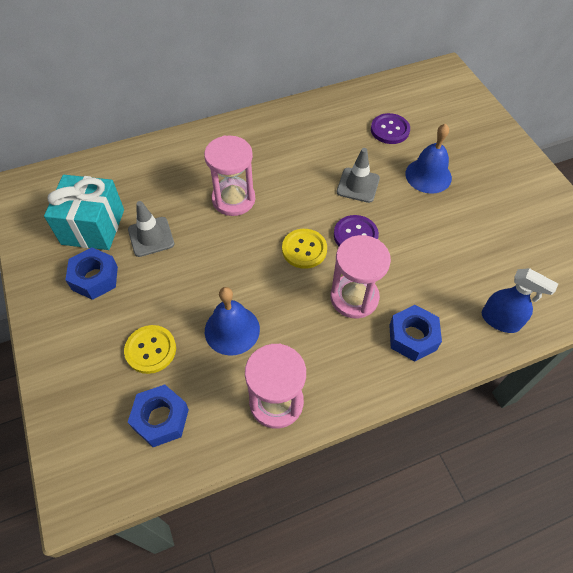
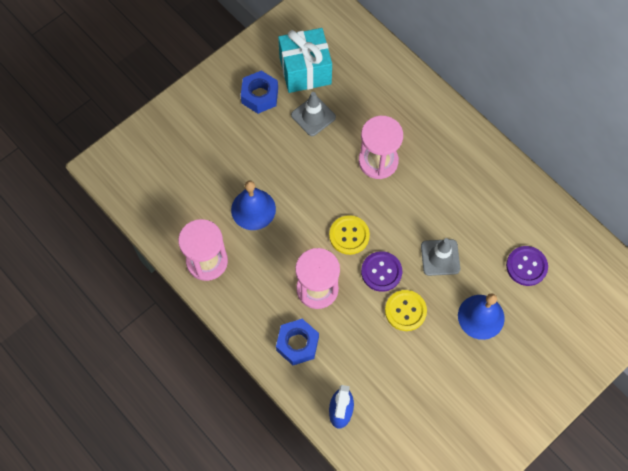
camera: 70 degrees right, 10 degrees up
yellow button [124,325,176,374] -> yellow button moved to [385,290,427,331]
blue nut [128,384,189,447] -> none

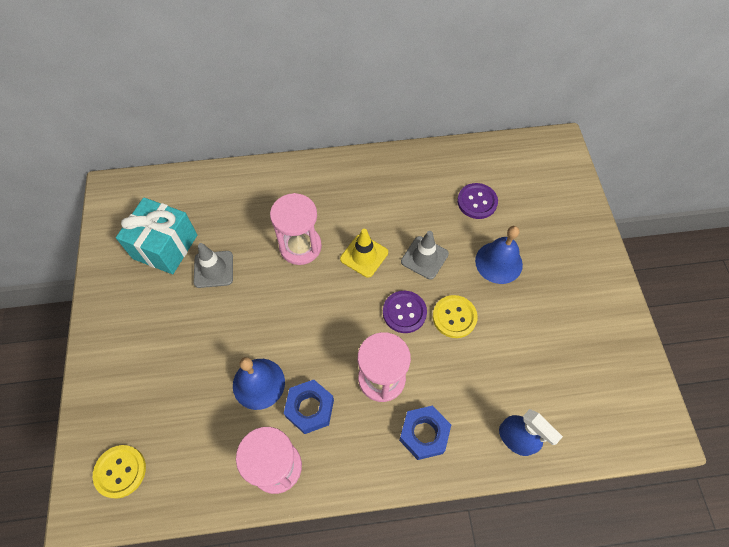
camera: 55 degrees left, 5 degrees down
blue nut [241,71,278,114] -> blue nut moved to [284,380,334,434]
yellow button [329,215,370,255] -> yellow button moved to [93,445,146,499]
none -> yellow traffic cone [340,229,388,278]

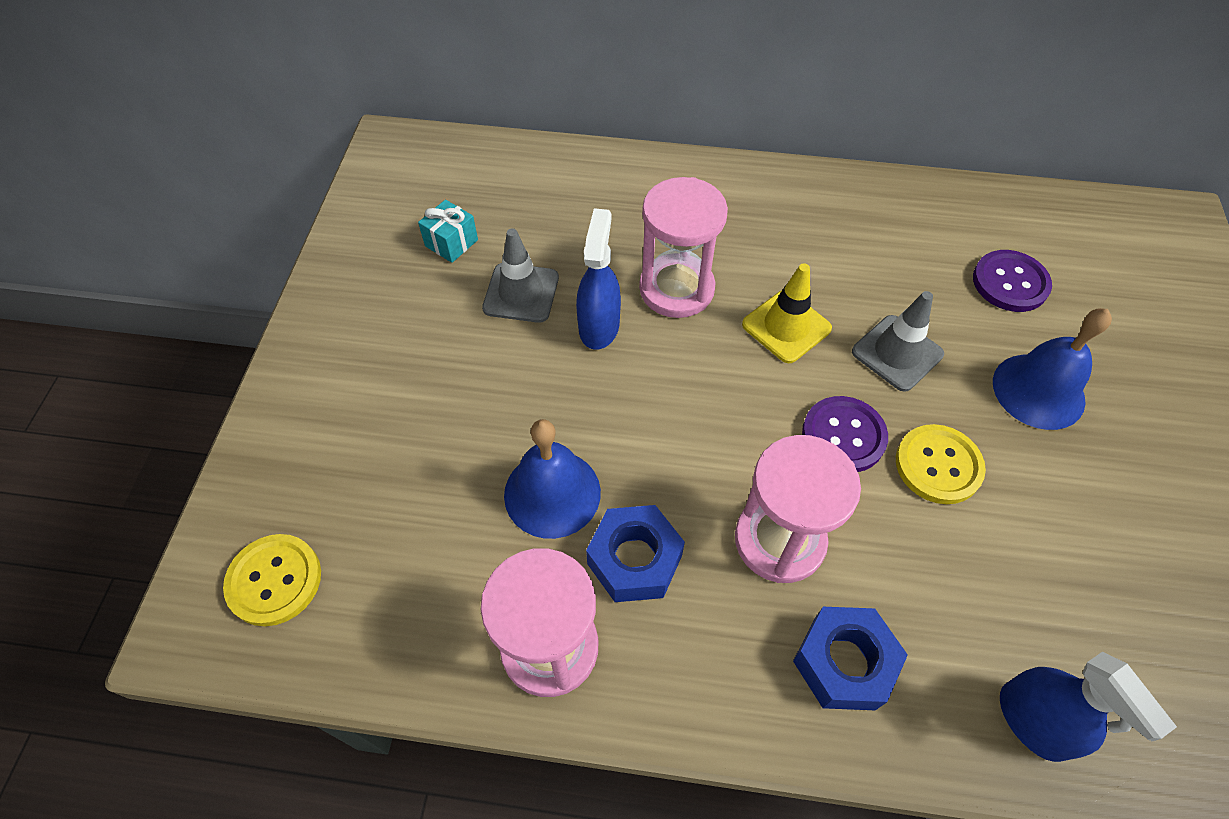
camera: 15 degrees right, 5 degrees down
turquoise gift [116,197,197,274] -> turquoise gift [418,199,478,263], size x0.47
none -> blue spray bottle [576,208,621,350]

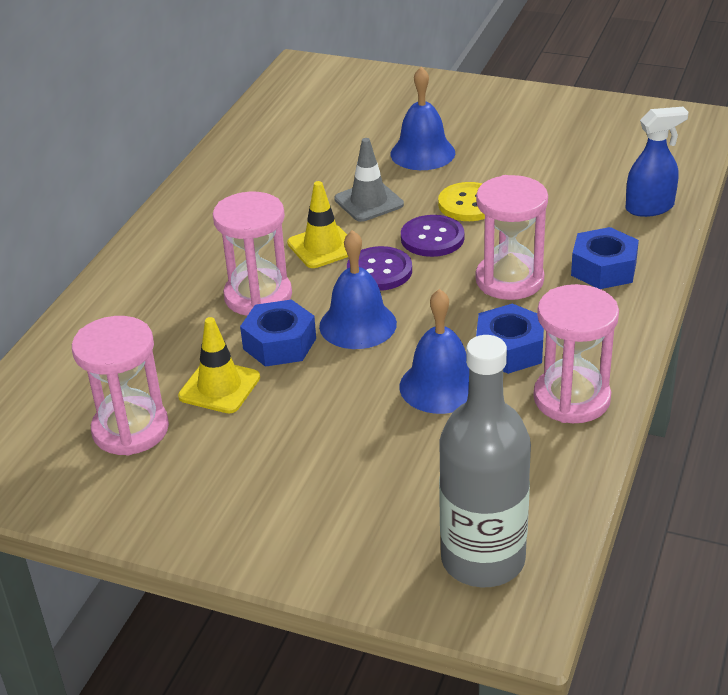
camera: 75 degrees left, 20 degrees down
yellow button [223,534,321,626] -> grey bottle [439,335,531,587]
turquoise gift [418,199,478,263] -> pink hourglass [72,316,169,456]
grey traffic cone [482,228,559,323] -> yellow traffic cone [178,317,260,413]
blue spray bottle [576,208,621,350] -> blue nut [240,299,316,367]
purple button [973,250,1052,312] -> purple button moved to [347,246,412,291]
none -> blue bell [319,230,397,349]

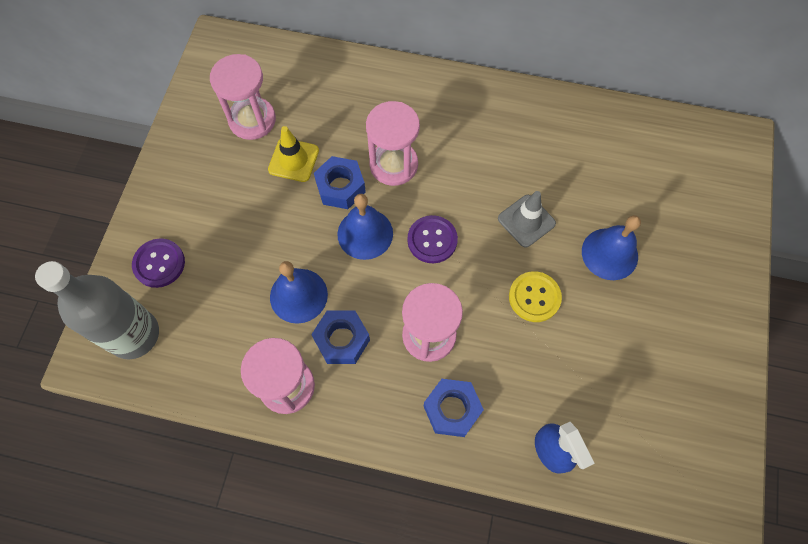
camera: 80 degrees right, 30 degrees up
yellow traffic cone [287,181,348,268] -> none
purple button [401,215,465,257] -> purple button moved to [132,238,185,288]

